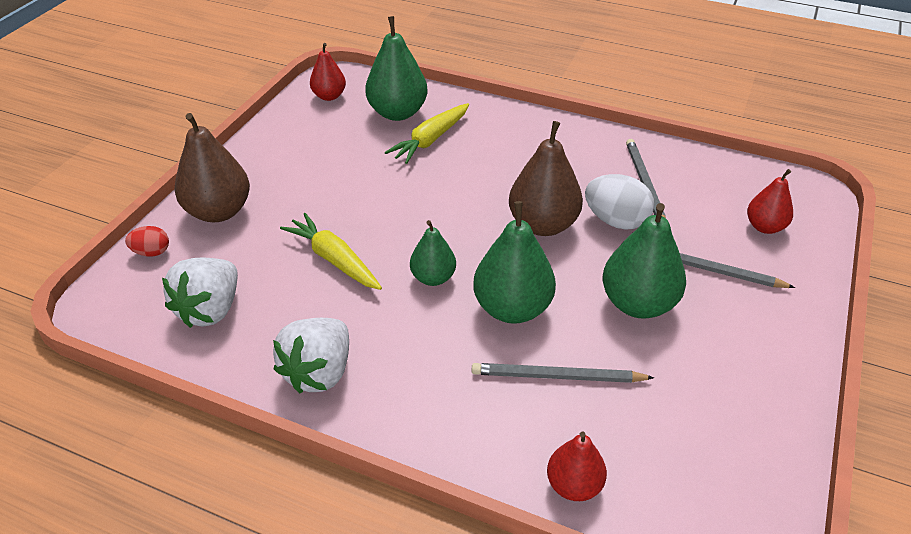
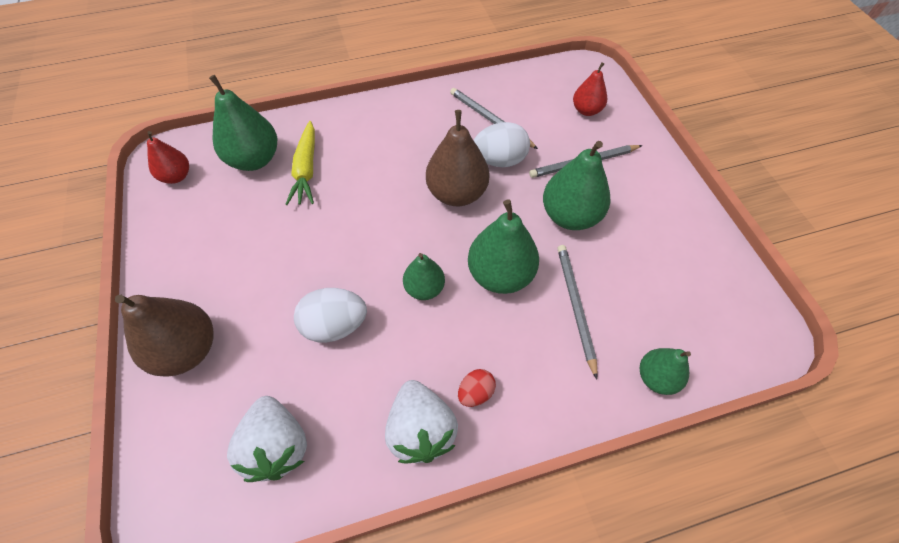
camera: 40 degrees left, 15 degrees up
red egg [125,226,169,257] -> red egg moved to [458,369,496,407]
yellow carrot [280,213,382,290] -> white egg [294,288,367,343]
grey pencil [472,363,654,383] -> grey pencil turned 120 degrees clockwise [557,245,598,379]
red pear [547,431,607,501] -> green pear [640,348,691,395]

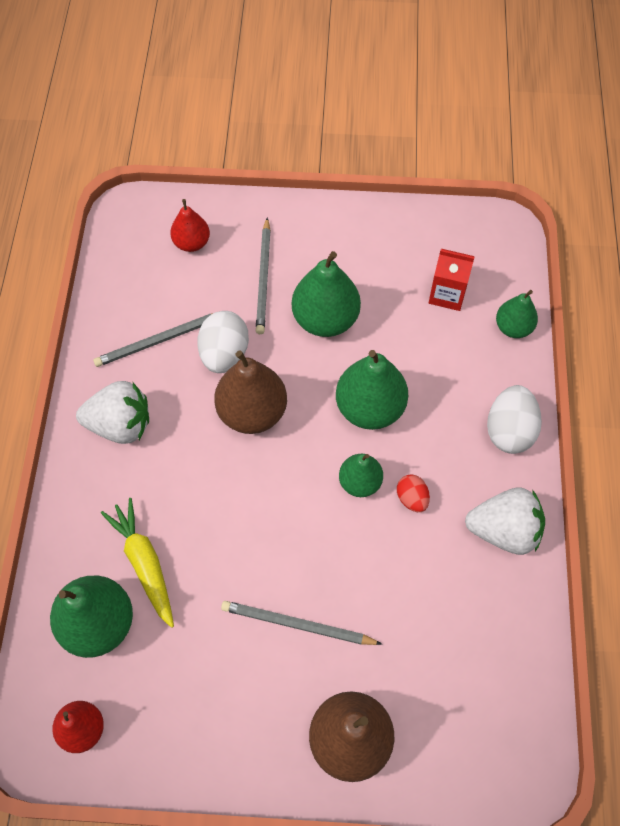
camera: 70 degrees left, 5 degrees up
white strawberry [227,396,307,482] -> white strawberry moved to [76,381,149,444]
yellow carrot [285,121,315,205] -> yellow carrot turned 135 degrees counterclockwise [101,498,174,628]
white egg [294,288,367,343] -> white egg moved to [487,385,542,454]
red egg [458,369,496,407] -> red egg moved to [397,474,430,512]
grey pencil [557,245,598,379] -> grey pencil moved to [221,601,382,645]
none -> red carton [429,249,475,311]

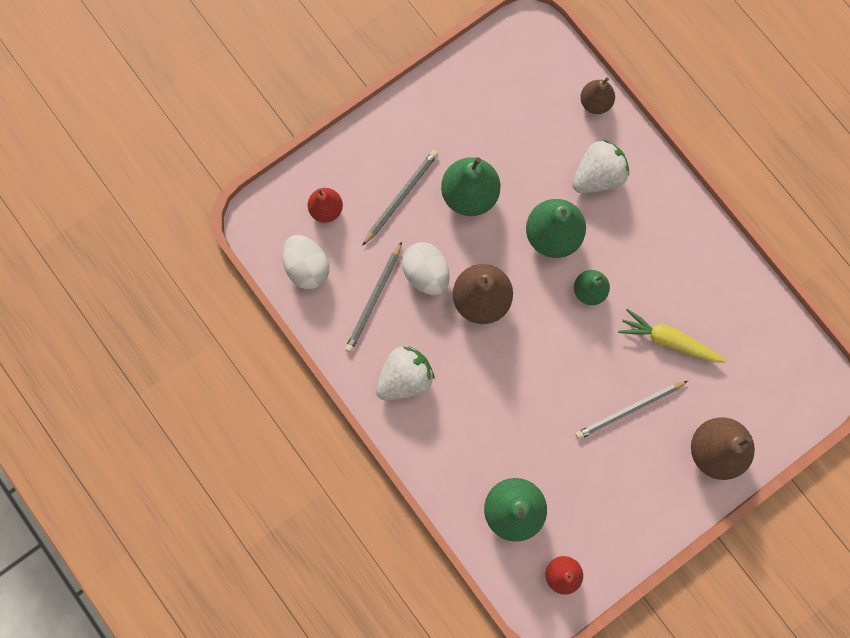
camera: 40 degrees left, 15 degrees up
yellow carrot [101,498,174,628] -> yellow carrot moved to [618,309,727,362]
grey pencil [256,217,271,334] -> grey pencil turned 105 degrees counterclockwise [362,150,438,246]
red egg [397,474,430,512] -> none
red carton [429,249,475,311] -> none
white strawberry [465,487,545,555] -> white strawberry moved to [572,139,629,193]
white egg [487,385,542,454] -> white egg moved to [282,235,329,289]
green pear [496,290,538,338] -> brown pear [580,77,615,114]

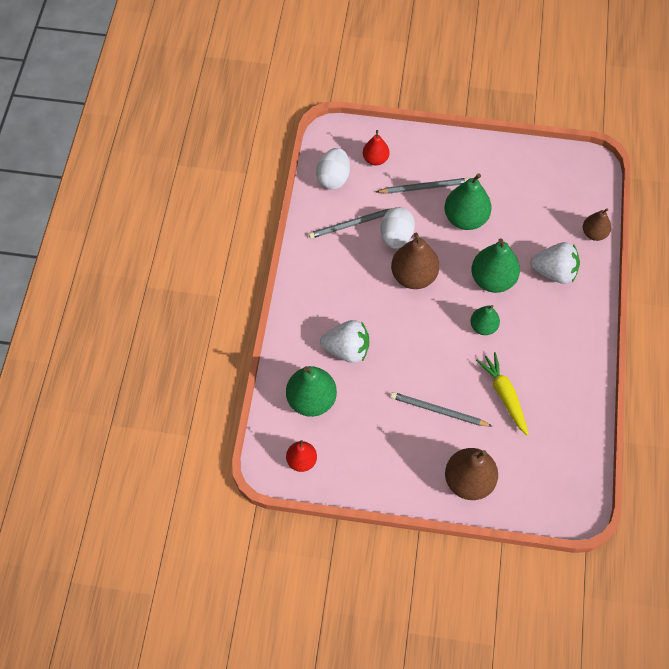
camera: 45 degrees right, 15 degrees down
white strawberry [376,346,435,400] -> white strawberry moved to [320,320,369,363]

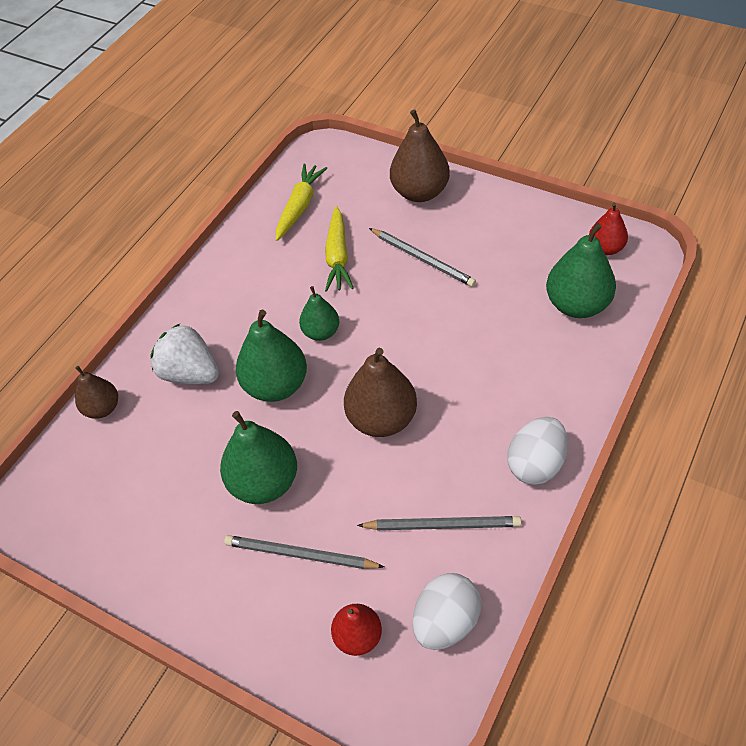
camera: 155 degrees left, 10 degrees down
white strawberry [320,320,369,363] -> none
white egg [381,207,415,249] -> white egg moved to [508,417,568,485]
none -> yellow carrot [276,163,327,241]

